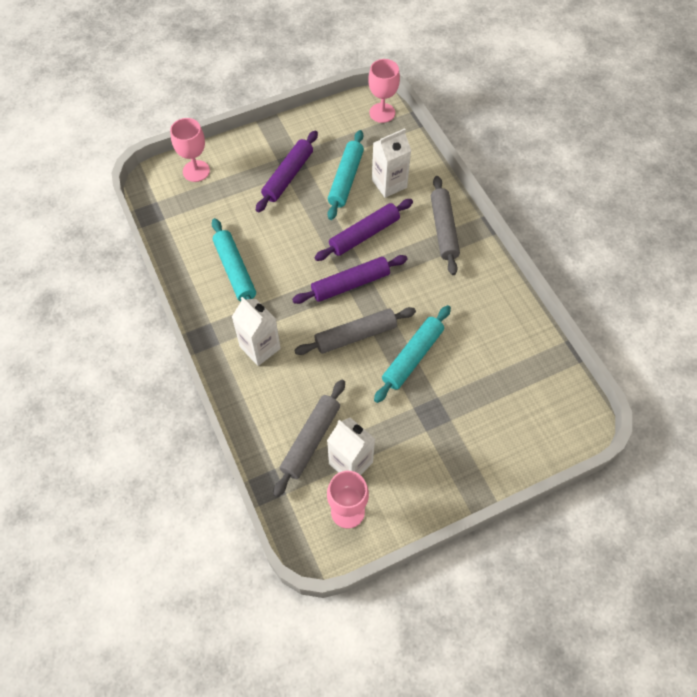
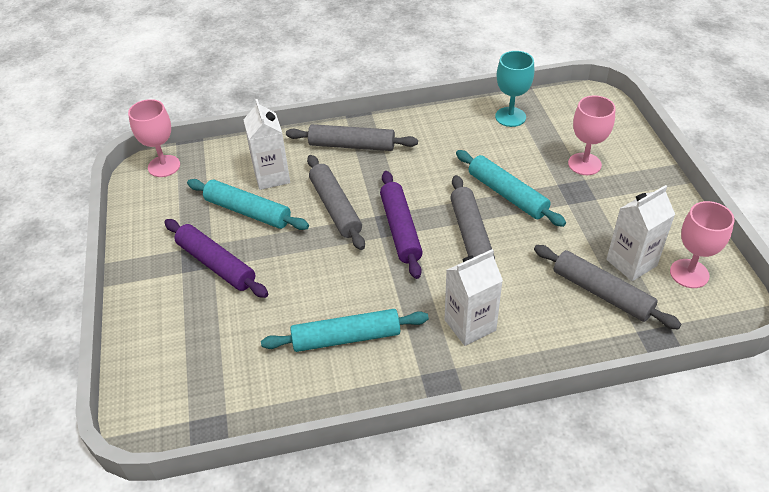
camera: 75 degrees left, 15 degrees down
pink goblet [170,118,210,182] -> pink goblet moved to [568,95,616,175]
purple rolling pin [314,199,413,261] -> grey rolling pin [307,155,365,250]
none -> turquoise goblet [495,51,534,127]

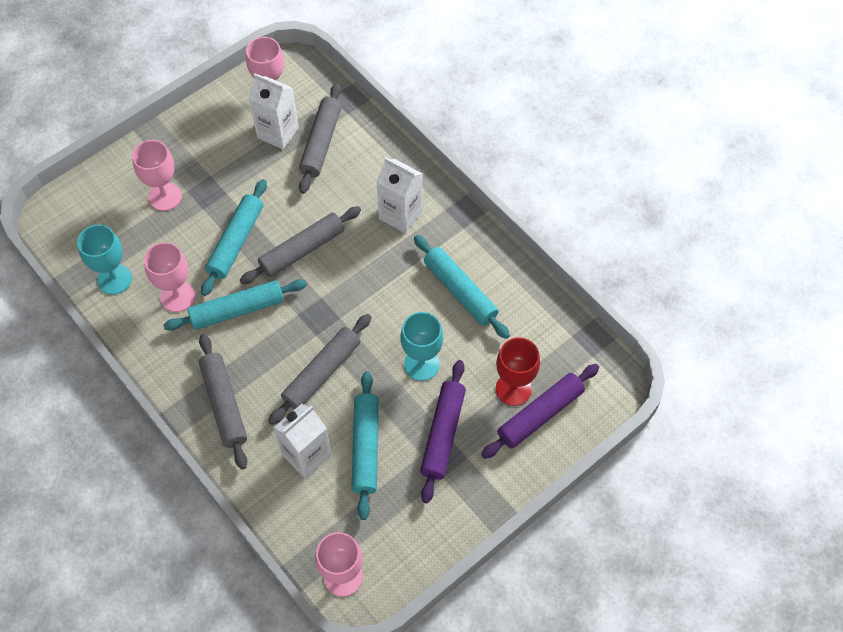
camera: 120 degrees left, 15 degrees up
purple rolling pin [380,171,423,279] -> purple rolling pin moved to [481,364,599,459]
none -> pink goblet [144,242,195,312]
none -> turquoise rolling pin [163,279,307,331]
none -> turquoise goblet [400,312,443,381]
none -> red goblet [496,337,540,406]

